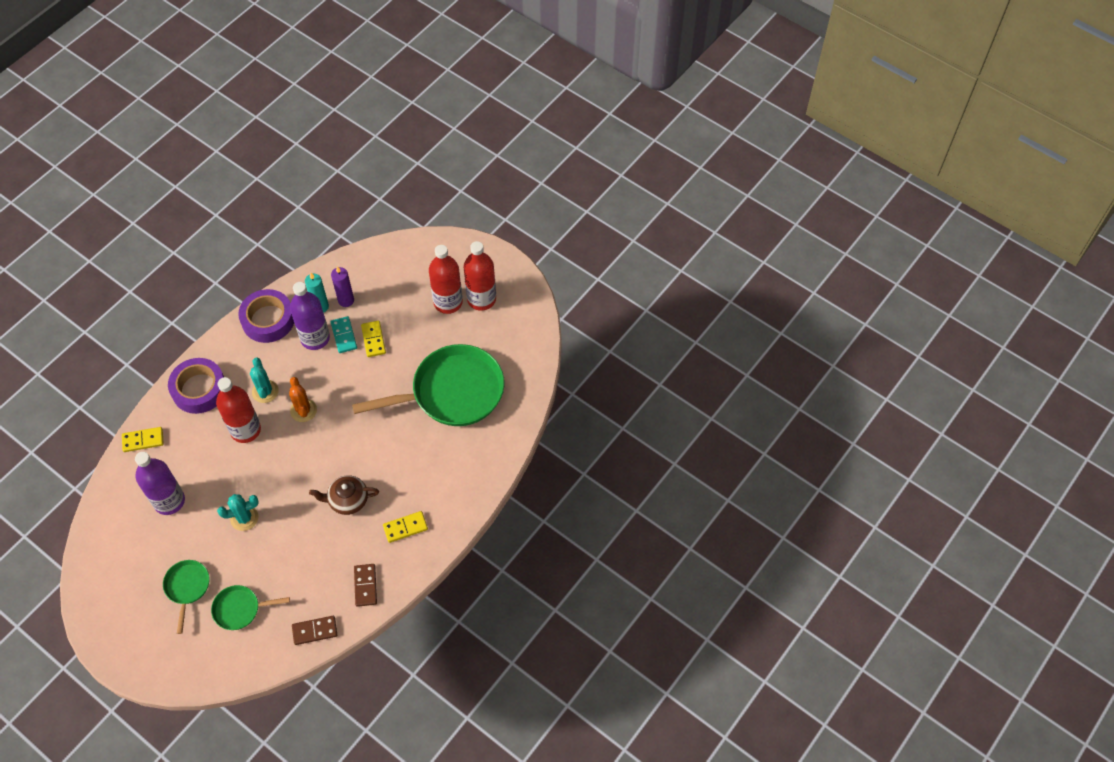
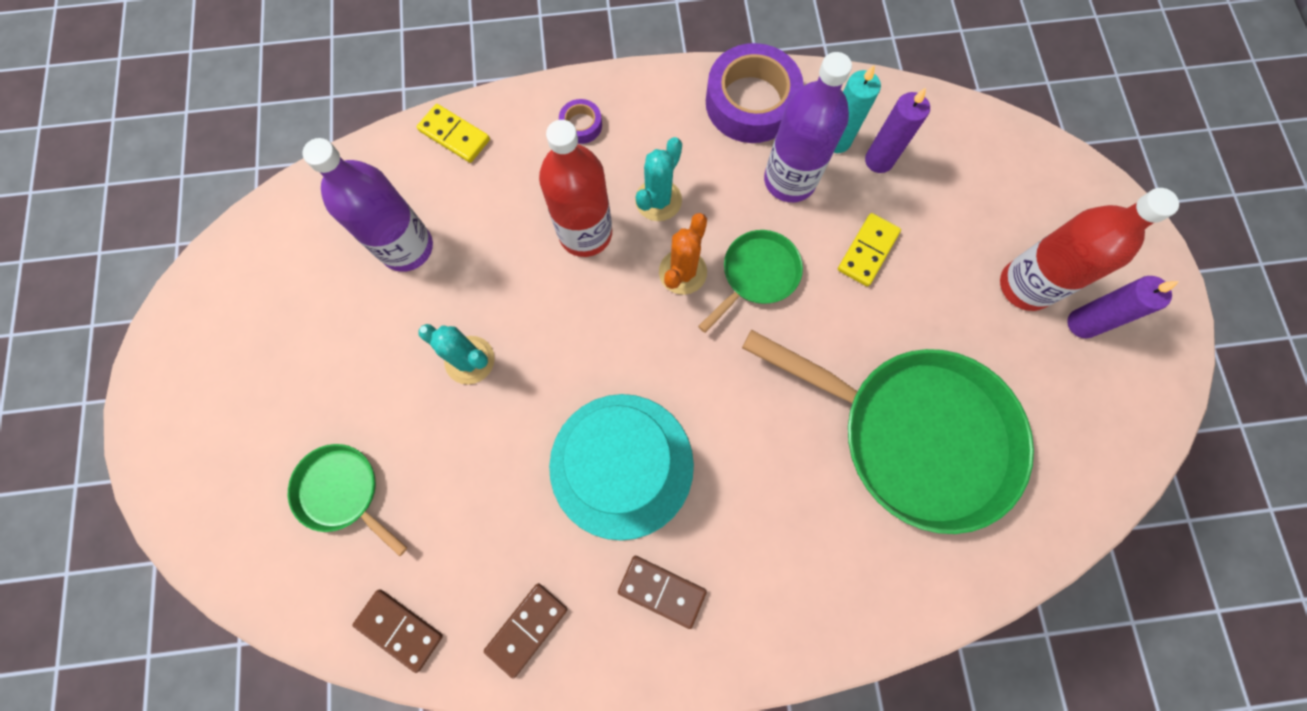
camera: 45 degrees right, 15 degrees up
green pan [163,560,210,634] -> green pan moved to [698,230,803,333]
purple tape [168,358,224,414] -> purple tape [559,99,602,144], size x0.45
brown teapot [309,475,379,515] -> turquoise hat [549,394,694,541]
turquoise domino [331,316,357,353] -> none
yellow domino [383,511,428,543] -> brown domino [618,556,707,629]
red bottle [464,241,496,311] -> purple candle [1067,276,1179,338]

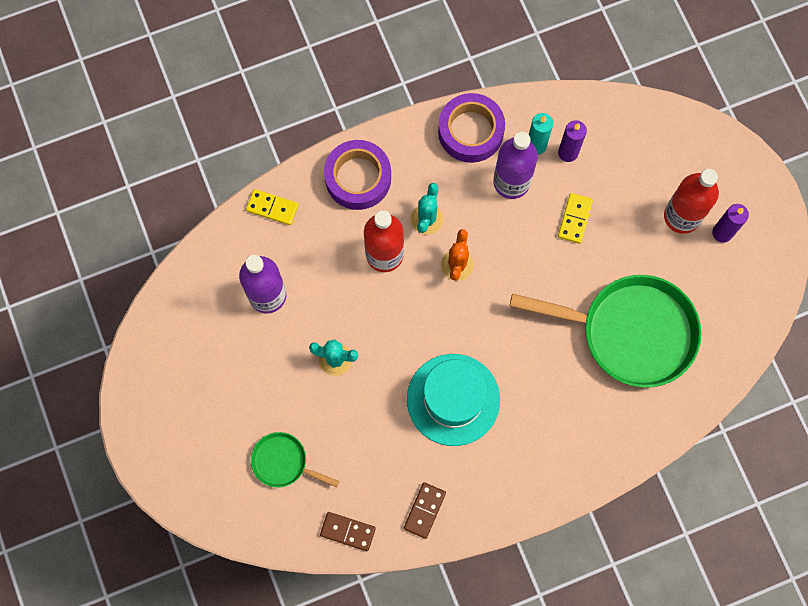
camera: 15 degrees left, 0 degrees up
purple tape [559,99,602,144] -> purple tape [324,140,391,210], size x2.22
brown domino [618,556,707,629] -> none
green pan [698,230,803,333] -> none

